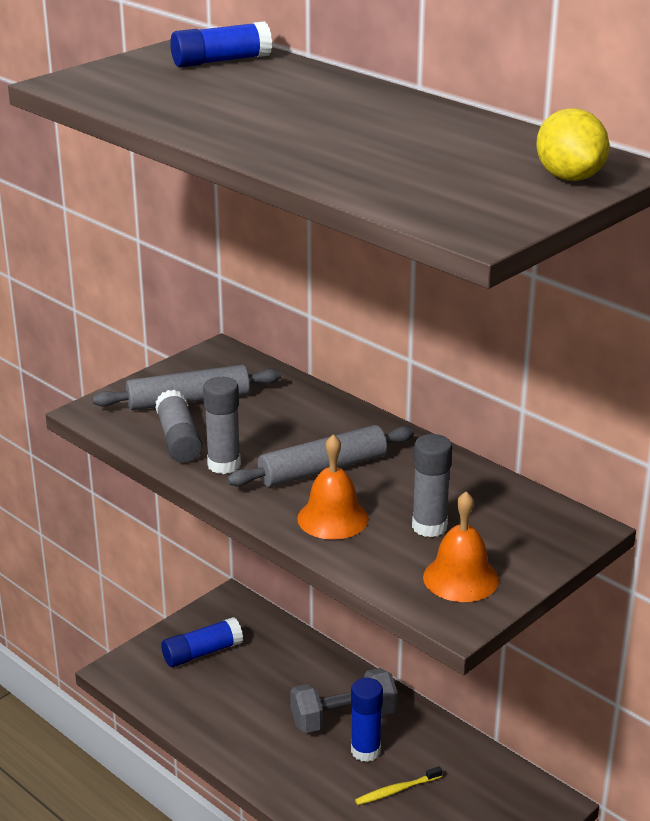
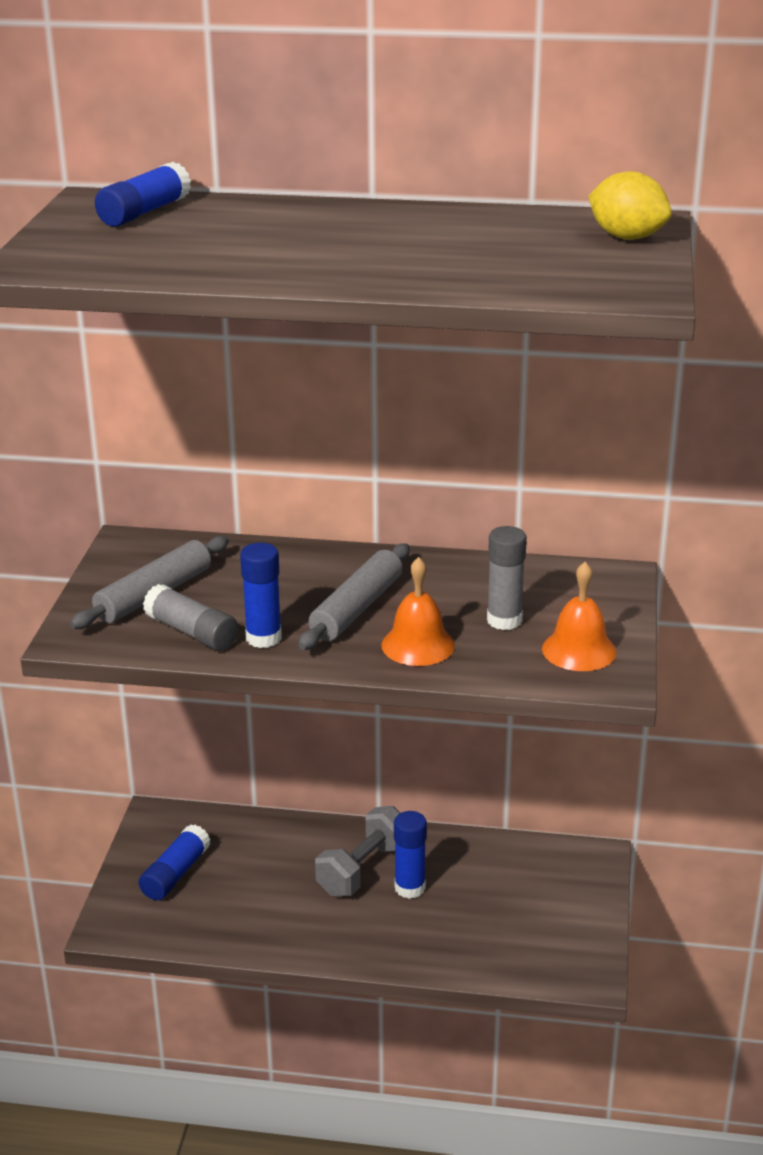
camera: 35 degrees left, 0 degrees up
grey glue stick [203,377,241,474] -> blue glue stick [240,543,282,648]
yellow toothbrush [355,766,442,805] -> none

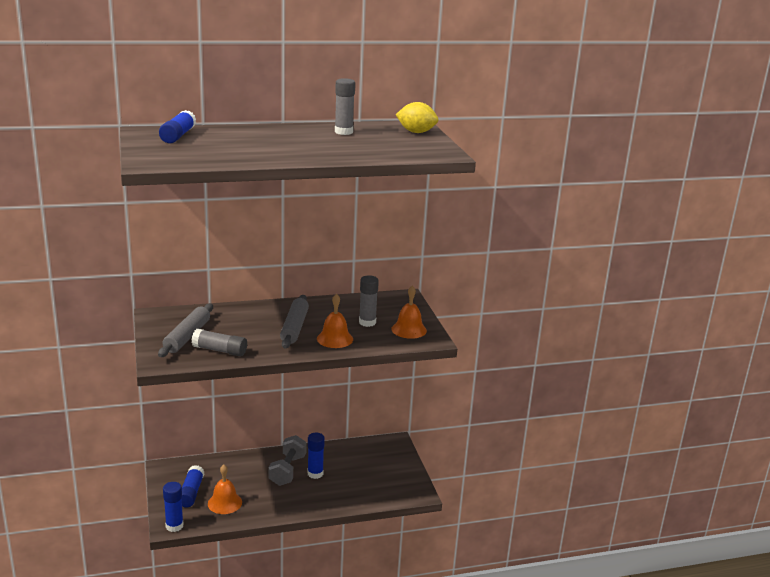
camera: 25 degrees left, 5 degrees down
blue glue stick [240,543,282,648] -> blue glue stick moved to [163,482,184,532]
none -> orange bell [208,465,242,514]
none -> grey glue stick [335,78,355,135]

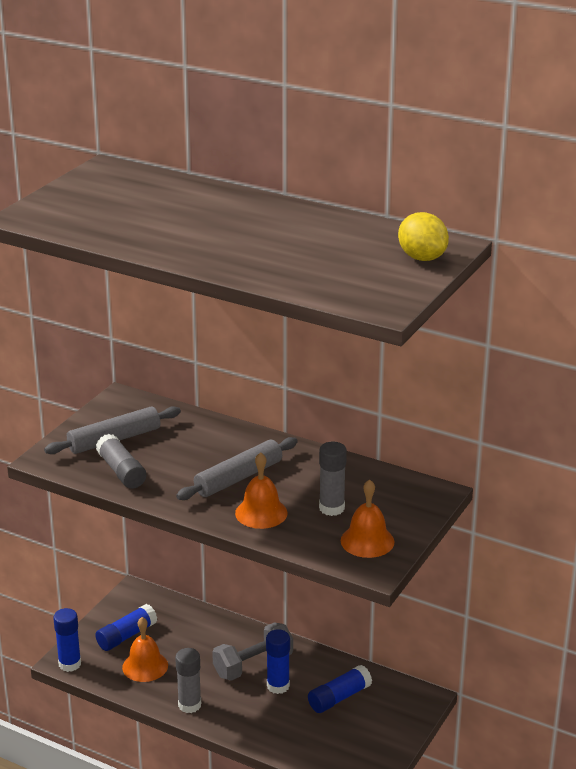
camera: 45 degrees right, 5 degrees up
blue glue stick [159,110,196,143] -> blue glue stick moved to [308,665,372,713]
grey glue stick [335,78,355,135] -> grey glue stick moved to [175,648,201,713]

